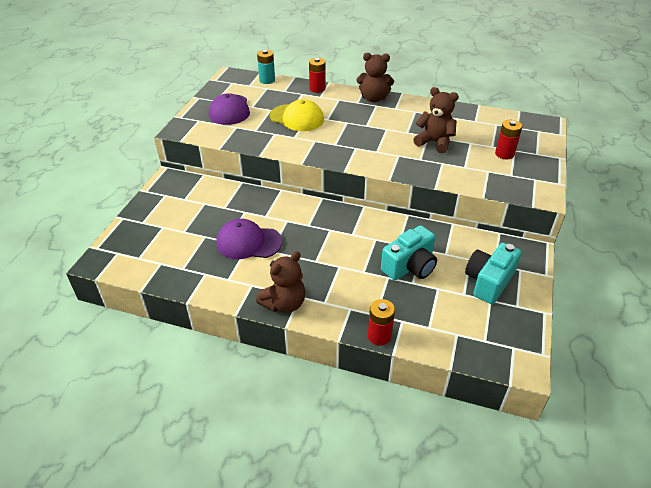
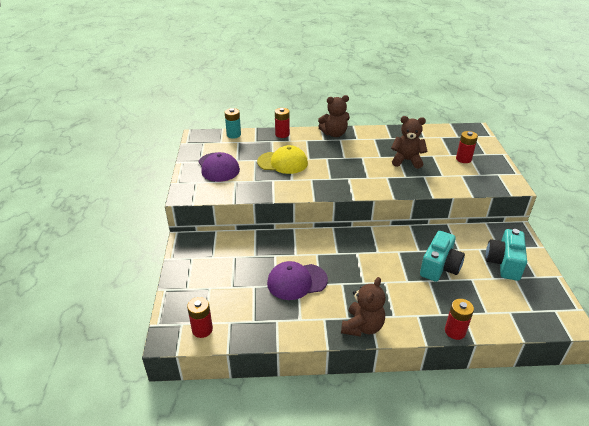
camera: 20 degrees left, 5 degrees down
none -> red battery [187,297,213,338]

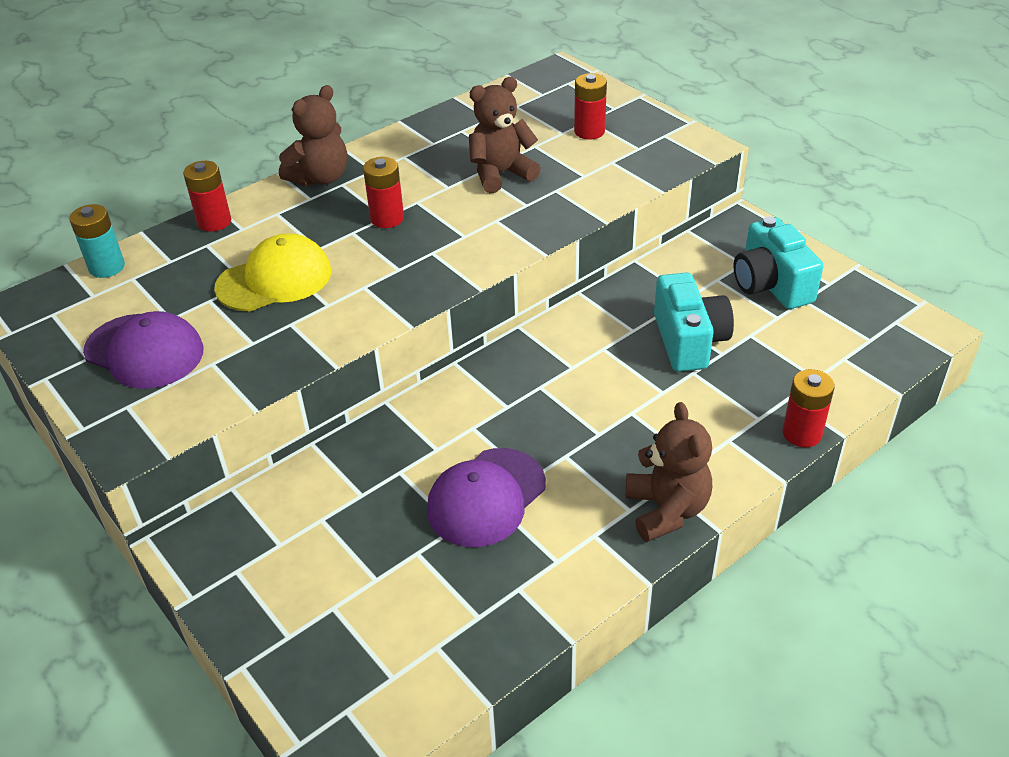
camera: 35 degrees left, 5 degrees up
red battery [187,297,213,338] -> red battery moved to [363,157,404,228]

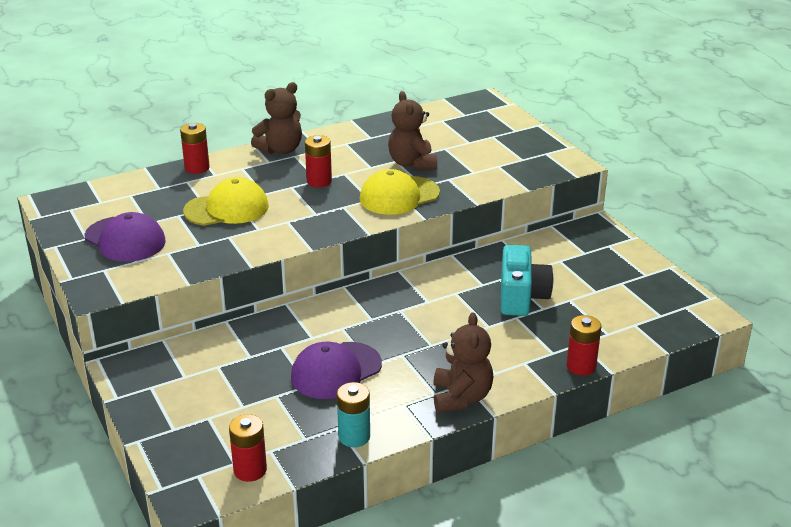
camera: 10 degrees right, 10 degrees down
turquoise battery [69,204,125,278] -> turquoise battery moved to [337,382,370,447]
brown teddy bear [469,77,541,193] -> brown teddy bear turned 90 degrees counterclockwise [388,91,437,170]
red battery [574,73,607,139] -> red battery moved to [229,414,267,482]
turquoise camera [733,216,823,309] -> none
none -> yellow cap [359,169,440,215]

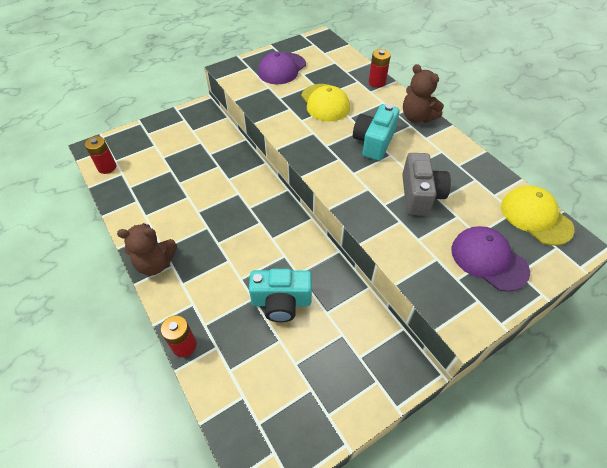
camera: 85 degrees right, 20 degrees up
purple cap [291,342,382,399] -> purple cap moved to [451,226,530,292]
red battery [305,135,332,187] -> turquoise camera [353,104,399,161]
turquoise battery [337,382,370,447] -> none
yellow cap [359,169,440,215] -> yellow cap moved to [501,186,574,246]
brown teddy bear [388,91,437,170] -> grey camera [402,153,451,215]

